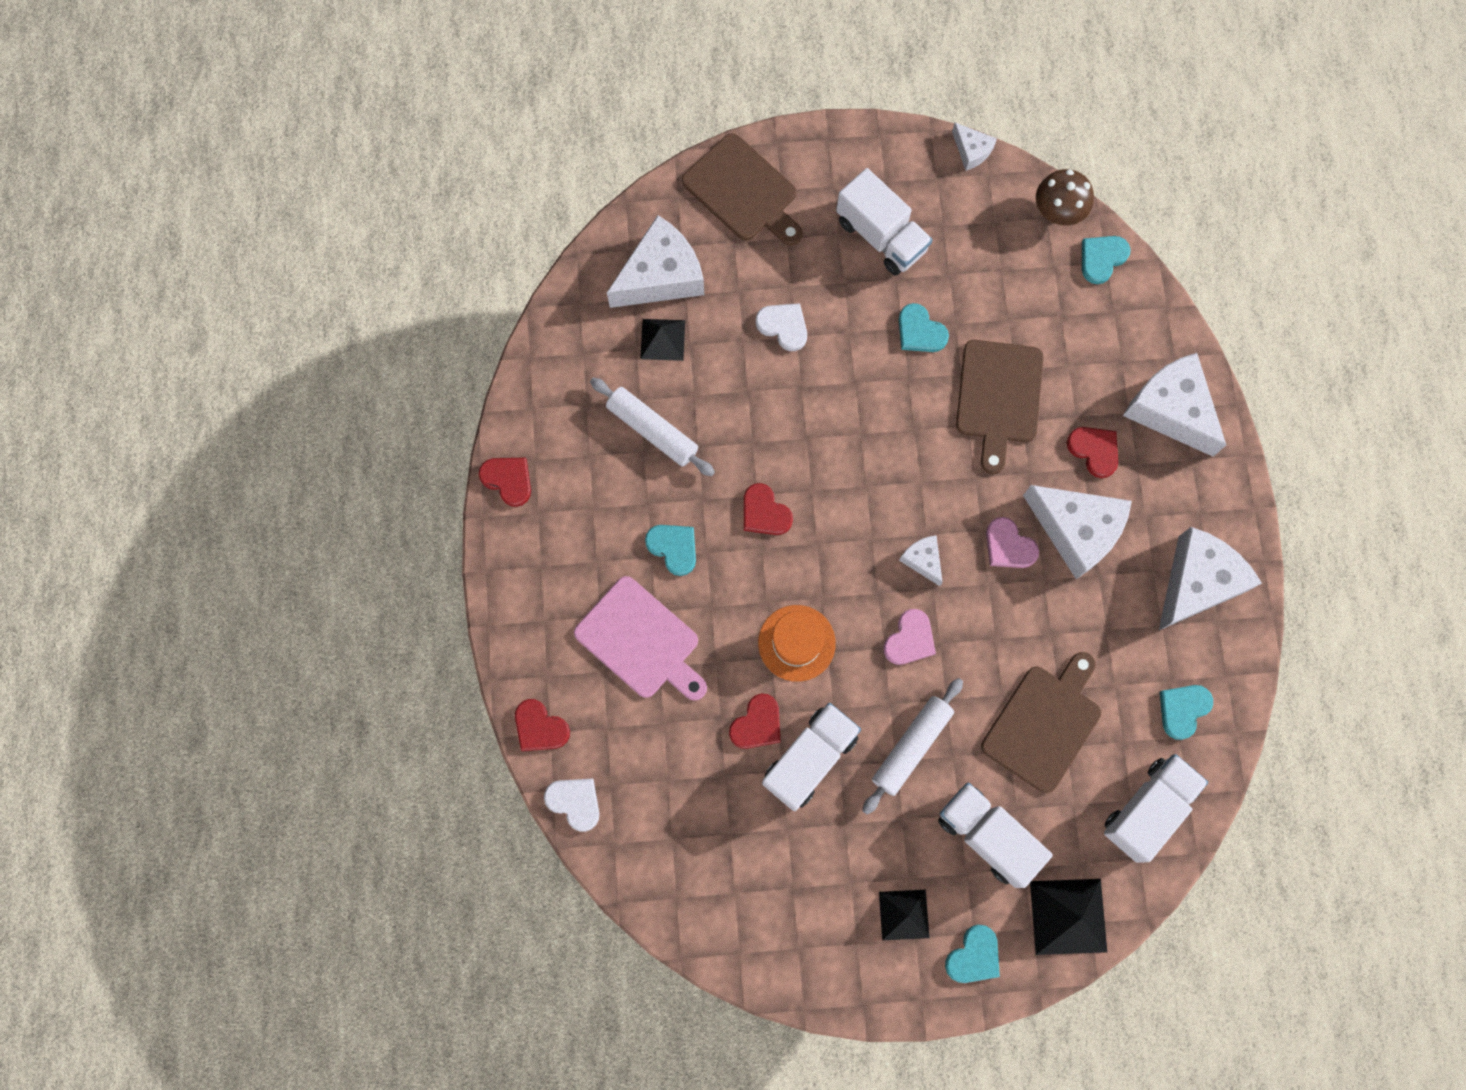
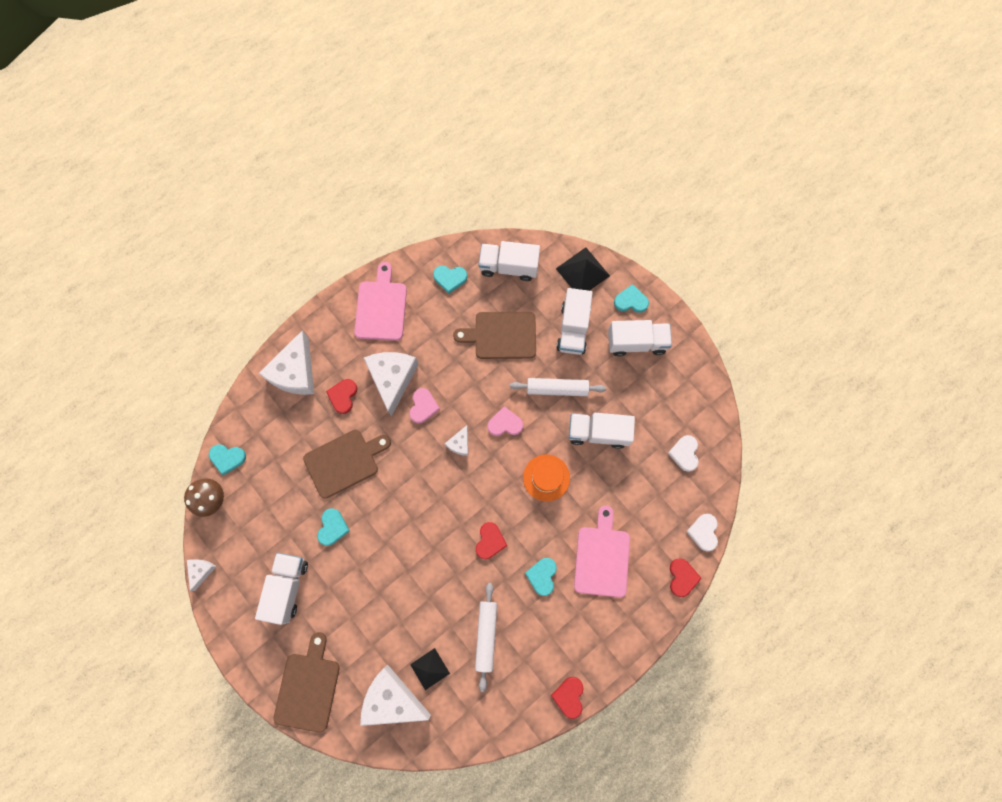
camera: 125 degrees left, 0 degrees up
red heart [729,693,781,749] -> none
white heart [756,303,807,351] -> white heart moved to [668,435,699,472]
black pyramid [879,890,929,941] -> white truck [608,320,672,356]
white cheese [1159,527,1262,630] -> pink cutting board [354,262,407,341]

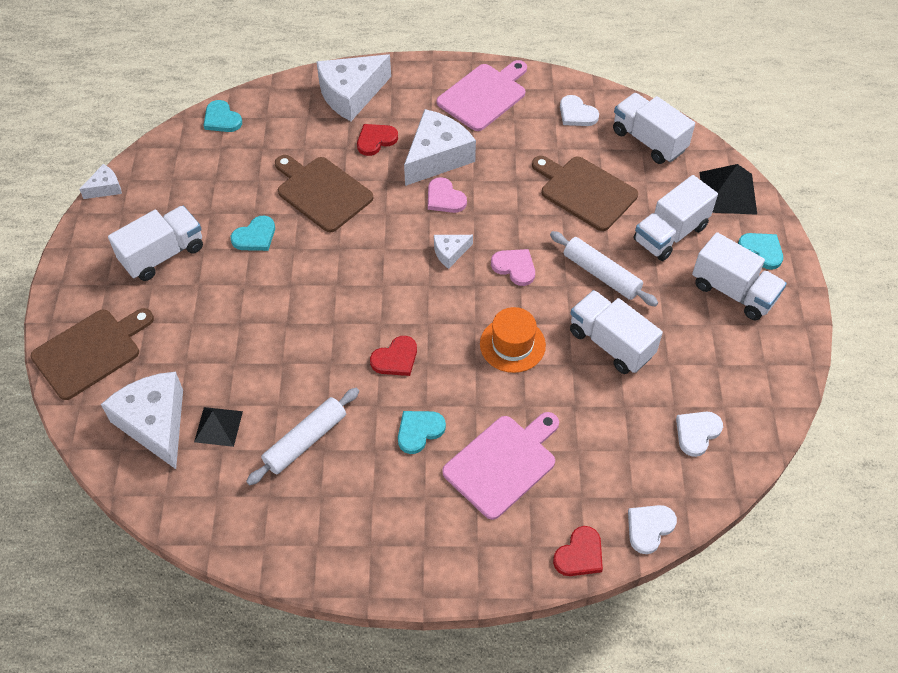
camera: 40 degrees right, 20 degrees down
brown mushroom [184,479,224,517] -> none
brown cutting board [303,430,391,499] -> brown cutting board turned 150 degrees counterclockwise [275,155,373,232]
pink heart [409,388,440,423] -> pink heart turned 90 degrees clockwise [428,177,467,213]
turquoise heart [433,266,467,294] -> white heart [560,95,599,126]
red heart [551,677,584,719] -> none

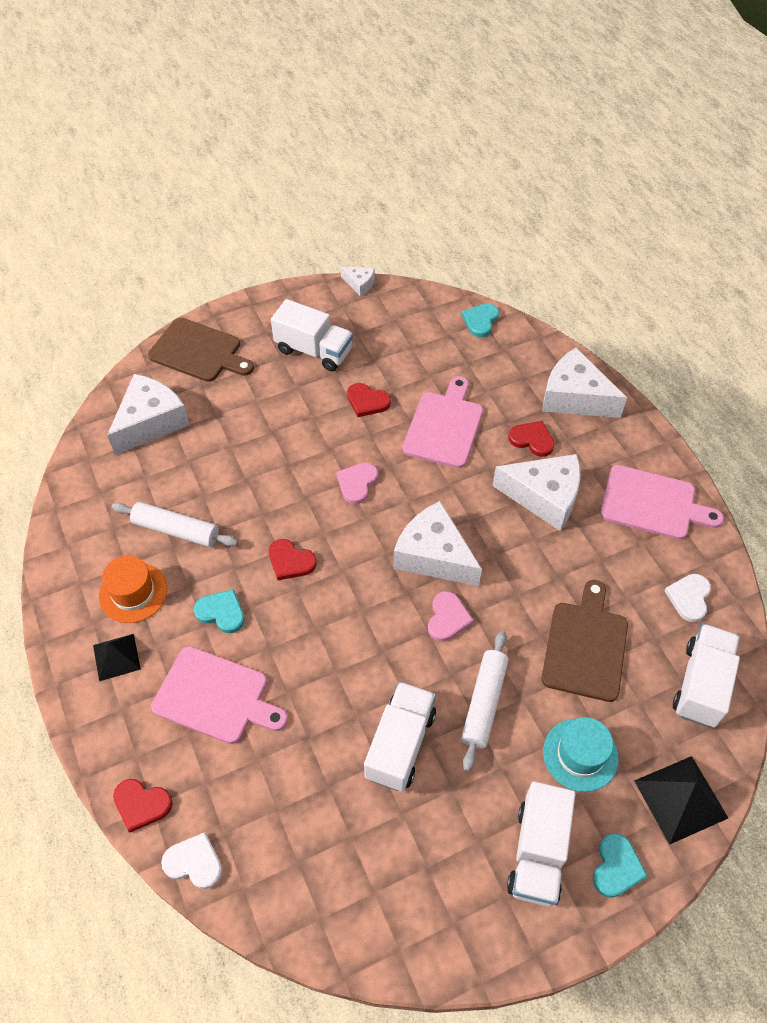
camera: 65 degrees right, 0 degrees up
black pyramid [194,407,243,447] -> black pyramid moved to [93,634,141,681]
turquoise heart [231,216,275,251] -> red heart [347,383,391,417]
brown cutting board [275,155,373,232] -> pink cutting board [402,376,483,468]
pink heart [428,177,467,213] -> pink heart moved to [336,462,378,504]
white cheese [434,235,473,269] -> white cheese [393,501,482,586], size x2.07
orange hat [480,307,546,373] -> orange hat moved to [99,556,167,623]
white truck [634,175,718,261] -> turquoise hat [543,717,619,792]
white heart [676,412,723,457] -> none

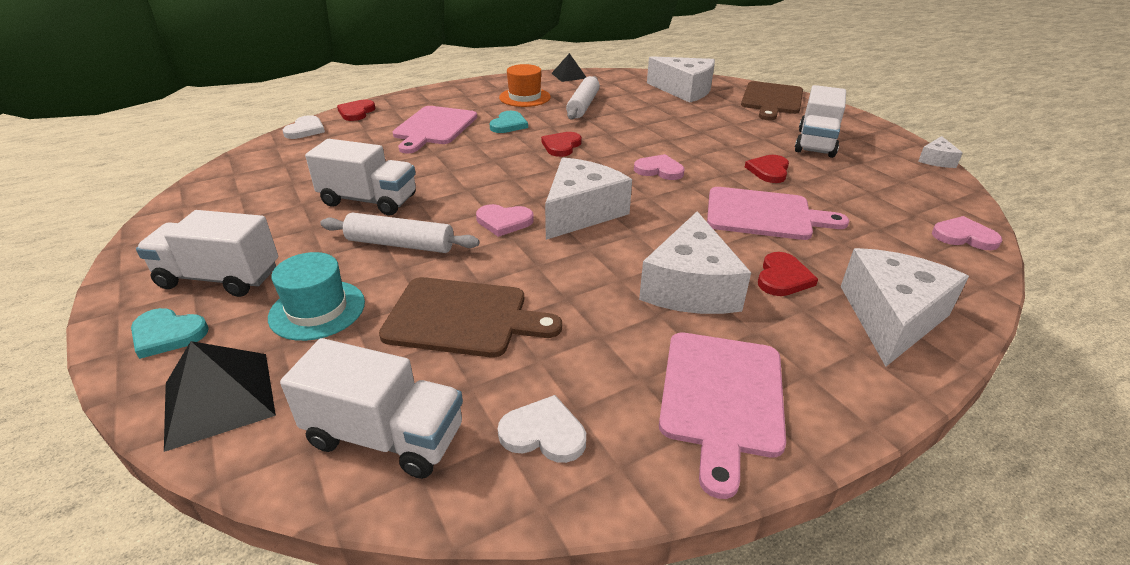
camera: 85 degrees right, 20 degrees down
black pyramid [93,634,141,681] -> black pyramid moved to [551,53,586,82]
turquoise heart [462,303,499,337] -> pink heart [932,216,1002,250]

